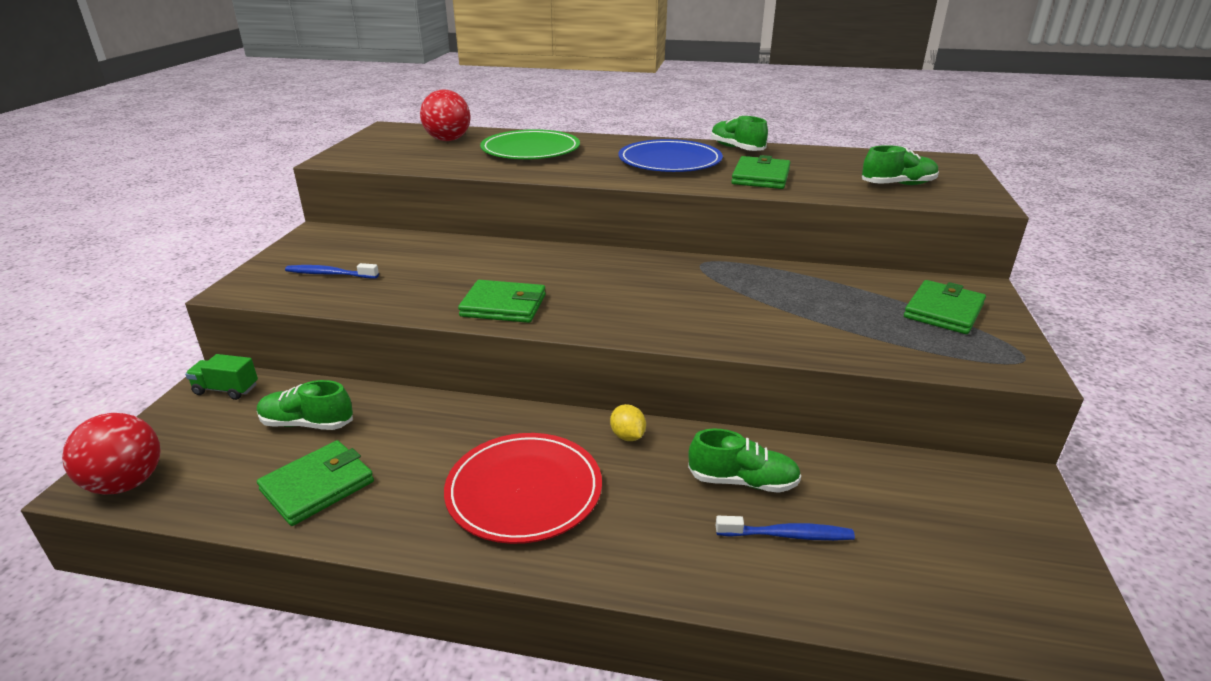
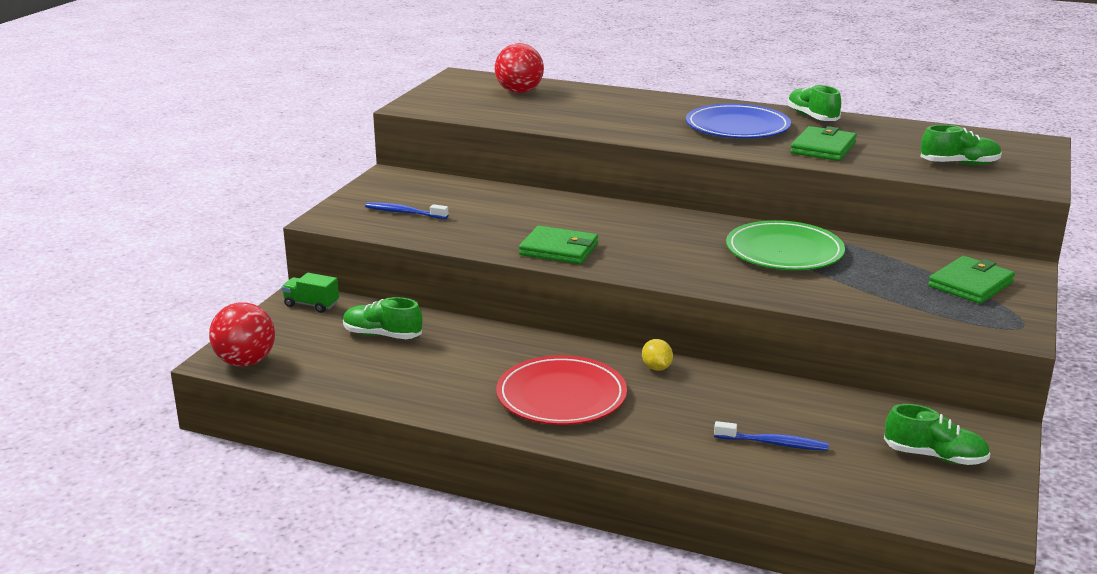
camera: 10 degrees right, 5 degrees down
green wallet [257,440,374,526] -> none
green plate [480,129,580,159] -> green plate moved to [726,220,845,270]
green shoe [688,429,801,493] -> green shoe moved to [884,404,990,465]

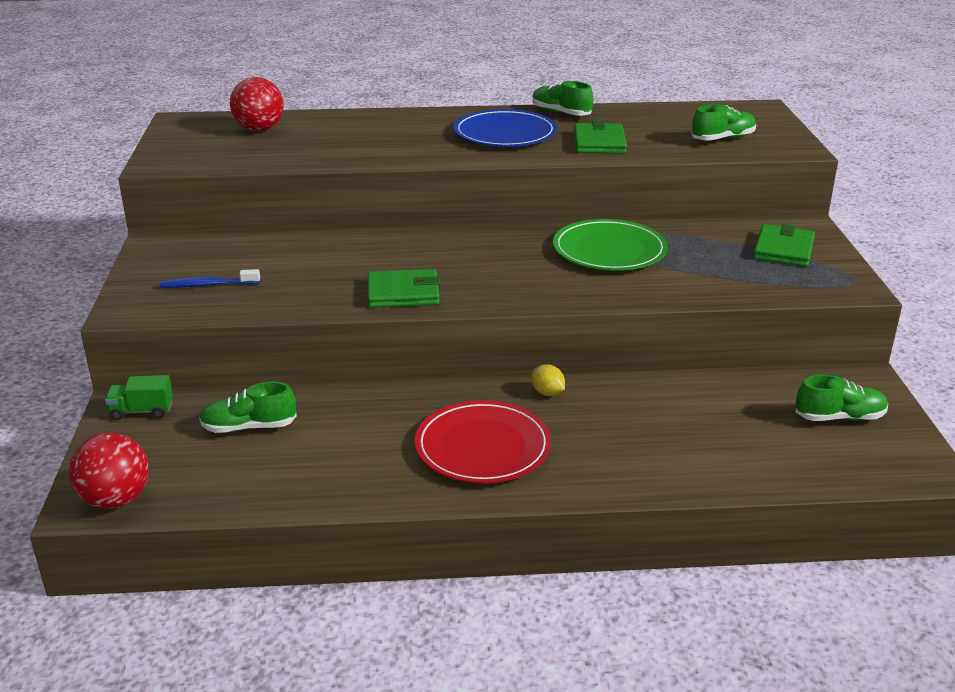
camera: 25 degrees left, 5 degrees up
blue toothbrush [714,421,829,451] -> none

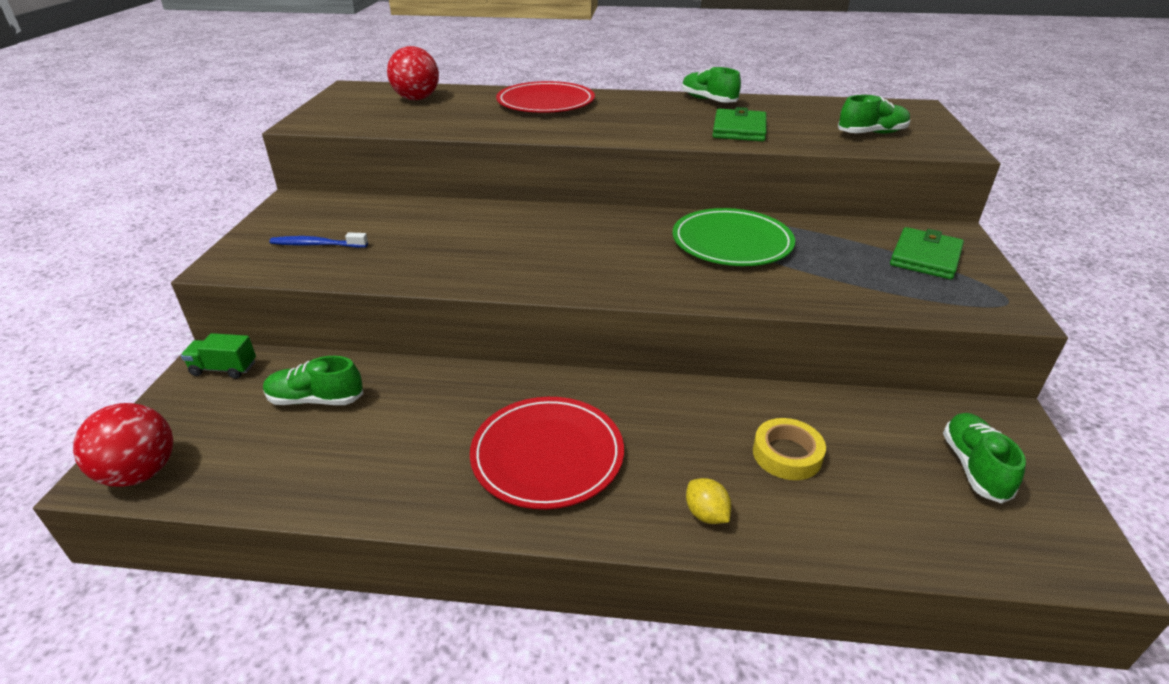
camera: 10 degrees right, 5 degrees up
green wallet [368,269,440,308] -> none
blue plate [453,109,557,147] -> none
yellow lemon [531,364,565,396] -> yellow lemon moved to [686,478,731,524]
green shoe [796,375,888,421] -> green shoe turned 90 degrees counterclockwise [943,413,1026,504]
none -> red plate [496,81,595,113]
none -> yellow tape [753,418,826,480]

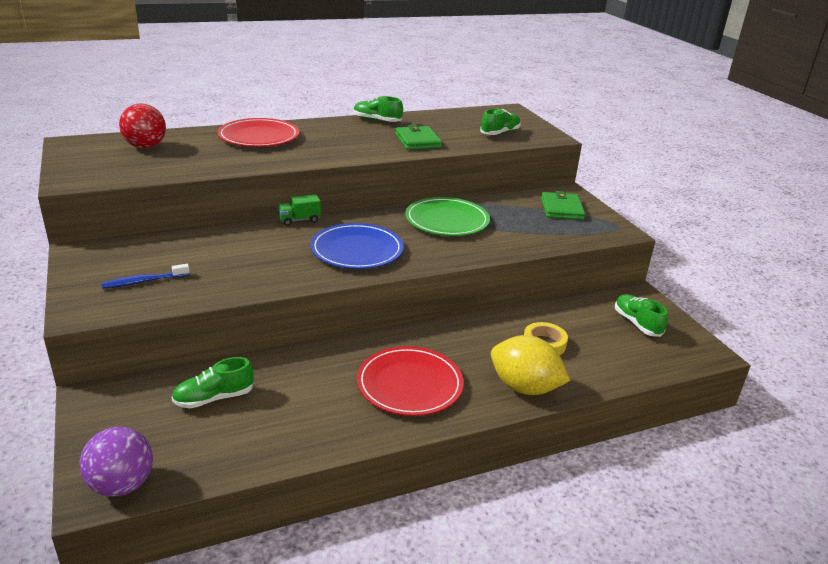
camera: 30 degrees left, 5 degrees down
red ball [73,403,173,487] -> purple ball [79,427,153,497]
green truck [181,333,256,379] -> green truck moved to [277,194,321,226]
yellow lemon [686,478,731,524] -> yellow lemon [491,335,570,395], size x2.23
none -> blue plate [310,223,404,269]

